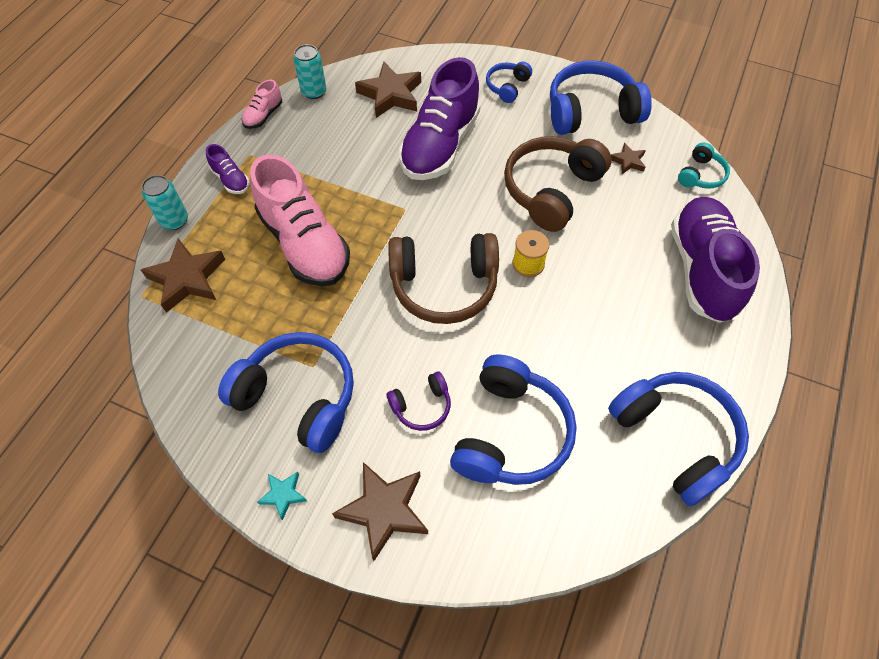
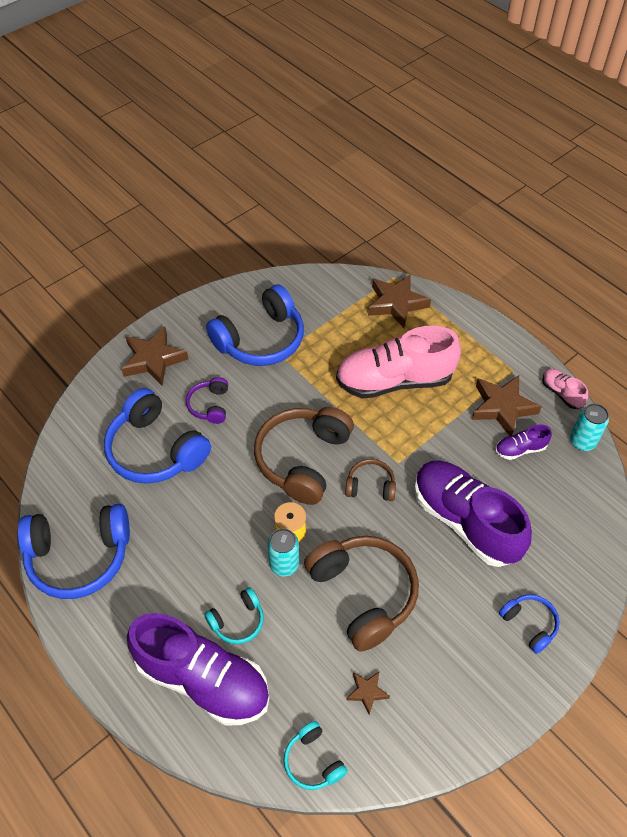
camera: 115 degrees right, 5 degrees down
turquoise can [142,175,188,230] -> turquoise can moved to [267,528,299,576]
purple shoe [206,144,249,194] -> purple shoe moved to [495,424,552,460]
turquoise star [257,472,307,520] -> none
brown star [355,62,421,118] -> brown star moved to [471,375,542,436]
blue headphones [550,60,652,135] -> none
none -> turquoise headphones [204,587,264,644]
none -> brown headphones [345,459,396,501]

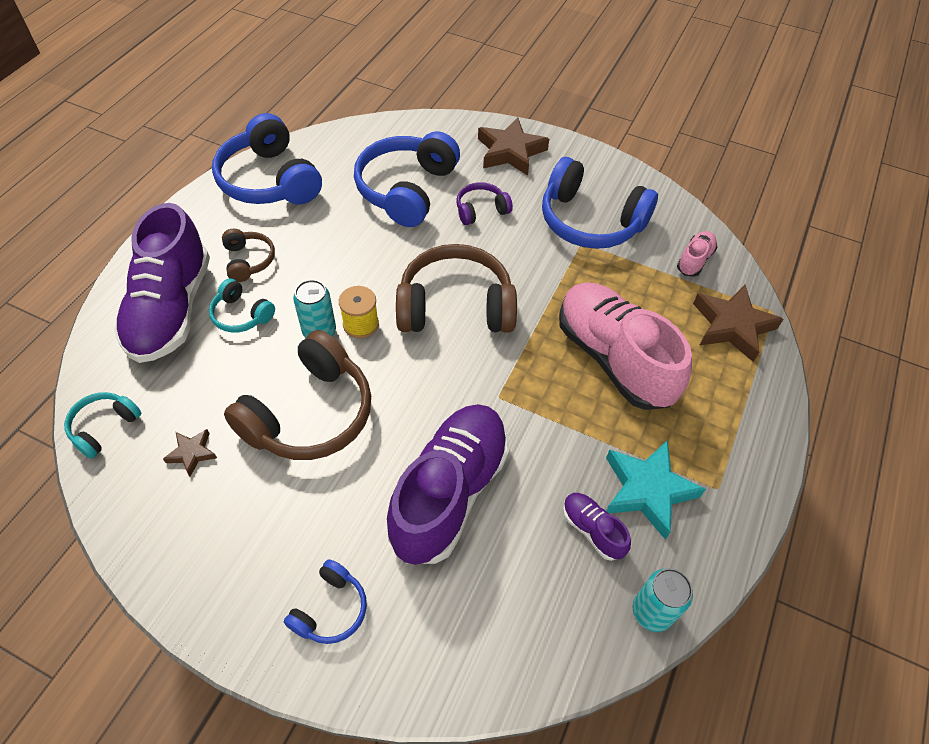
camera: 65 degrees right, 0 degrees up
brown headphones [345,459,396,501] -> brown headphones moved to [222,229,275,282]
brown star [471,375,542,436] -> turquoise star [606,440,706,540]
pink shoe [542,369,588,409] -> pink shoe moved to [677,231,717,276]

